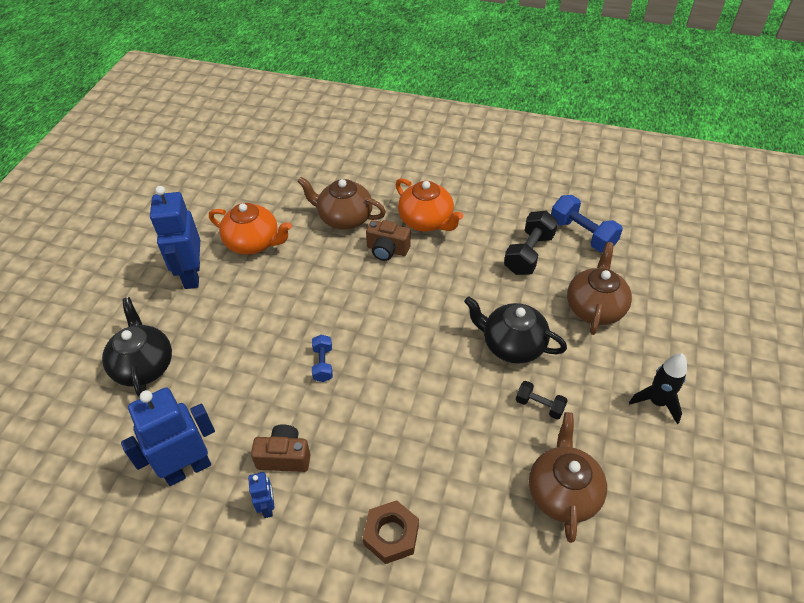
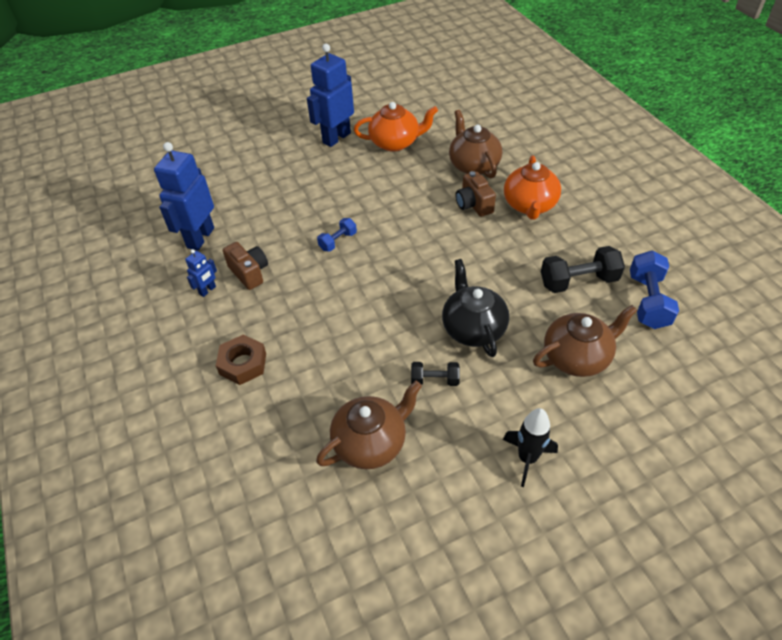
camera: 50 degrees right, 0 degrees up
black teapot [102,297,172,398] -> none
blue robot [121,387,215,486] -> blue robot turned 90 degrees counterclockwise [154,142,214,251]
orange teapot [209,203,292,255] -> orange teapot turned 75 degrees counterclockwise [354,102,438,152]
black dumbbell [516,381,568,419] -> black dumbbell turned 75 degrees counterclockwise [411,362,460,386]

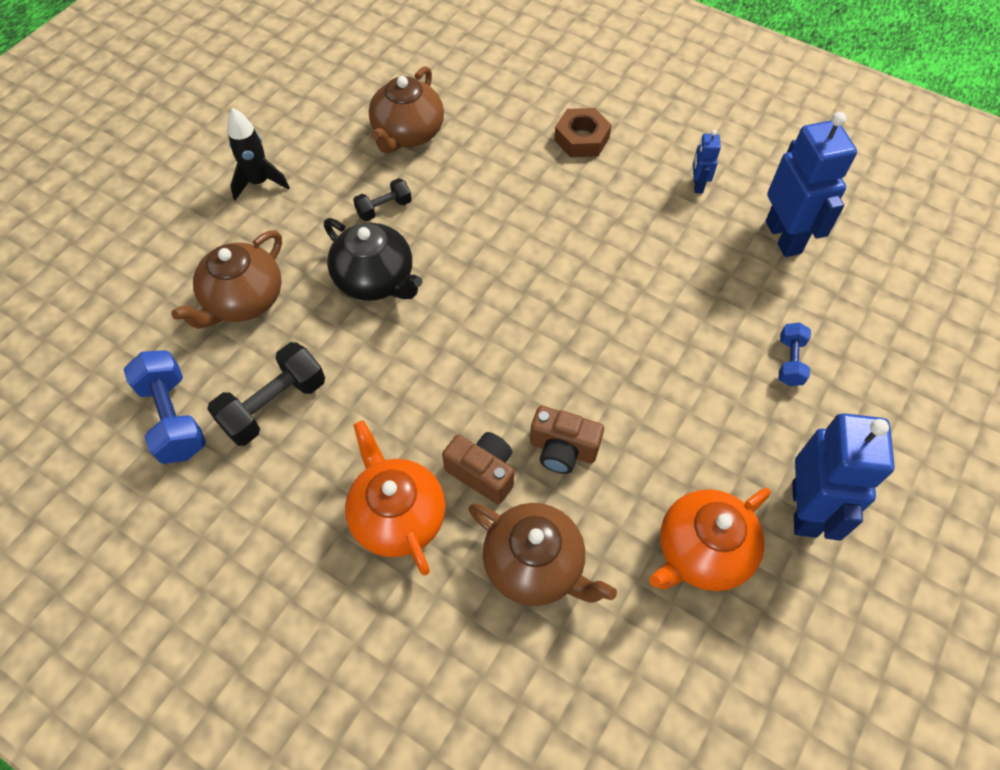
camera: 145 degrees right, 10 degrees up
brown camera [223,242,268,290] -> brown camera moved to [530,406,604,474]
blue dumbbell [317,218,357,252] -> blue dumbbell moved to [779,322,811,386]

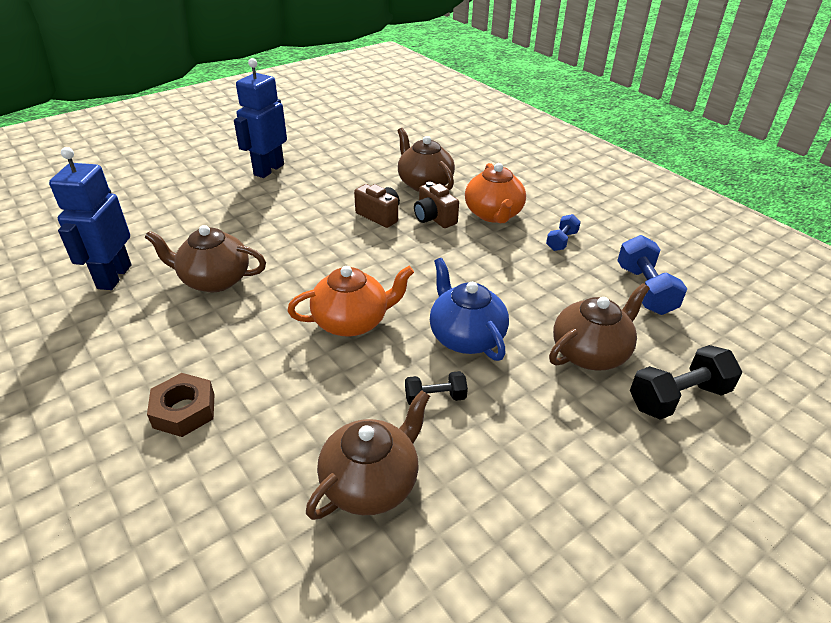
camera: 160 degrees left, 20 degrees down
black dumbbell [207,342,325,446] -> black dumbbell moved to [630,345,742,420]
black rocket [227,108,290,200] -> none
black teapot [324,218,423,301] -> blue teapot [430,258,509,361]
orange teapot [649,488,771,591] -> orange teapot moved to [287,266,414,337]
blue robot [693,130,721,193] -> none
blue dumbbell [779,322,811,386] -> blue dumbbell moved to [546,214,581,251]
none -> brown teapot [145,225,266,292]

